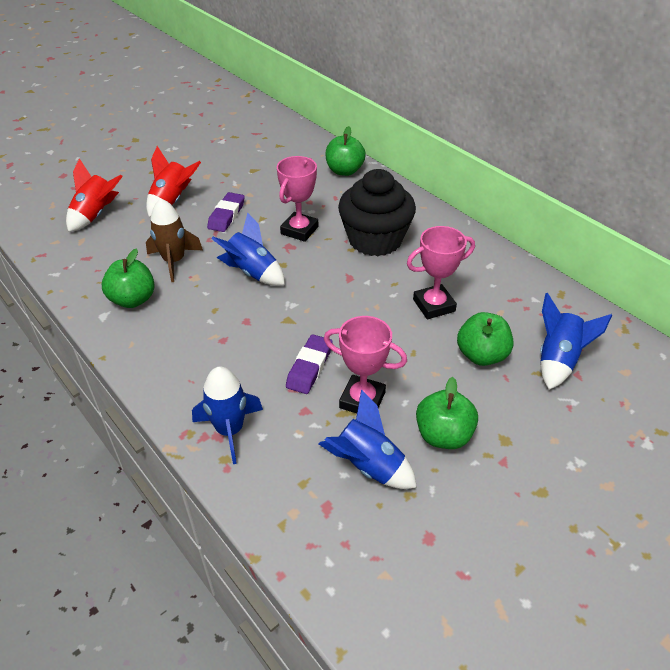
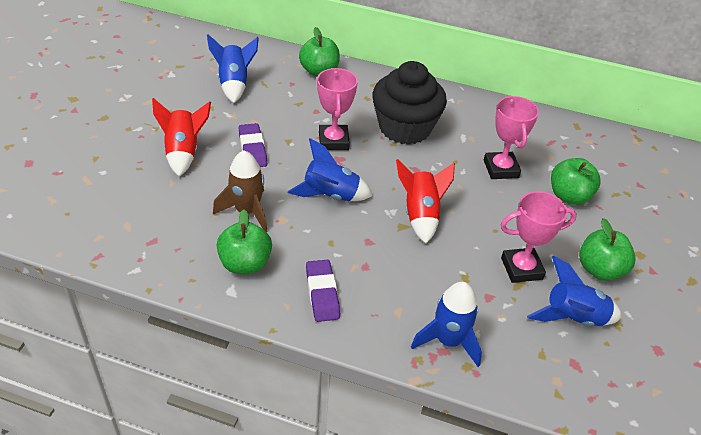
camera: 35 degrees left, 0 degrees up
red rocket [66,158,123,232] -> red rocket moved to [396,159,455,243]
purple eraser [286,334,333,394] -> purple eraser moved to [306,260,340,322]
pink trophy [407,226,475,319] -> pink trophy turned 45 degrees counterclockwise [484,96,539,179]
blue rocket [540,293,612,390] -> blue rocket moved to [207,34,259,103]

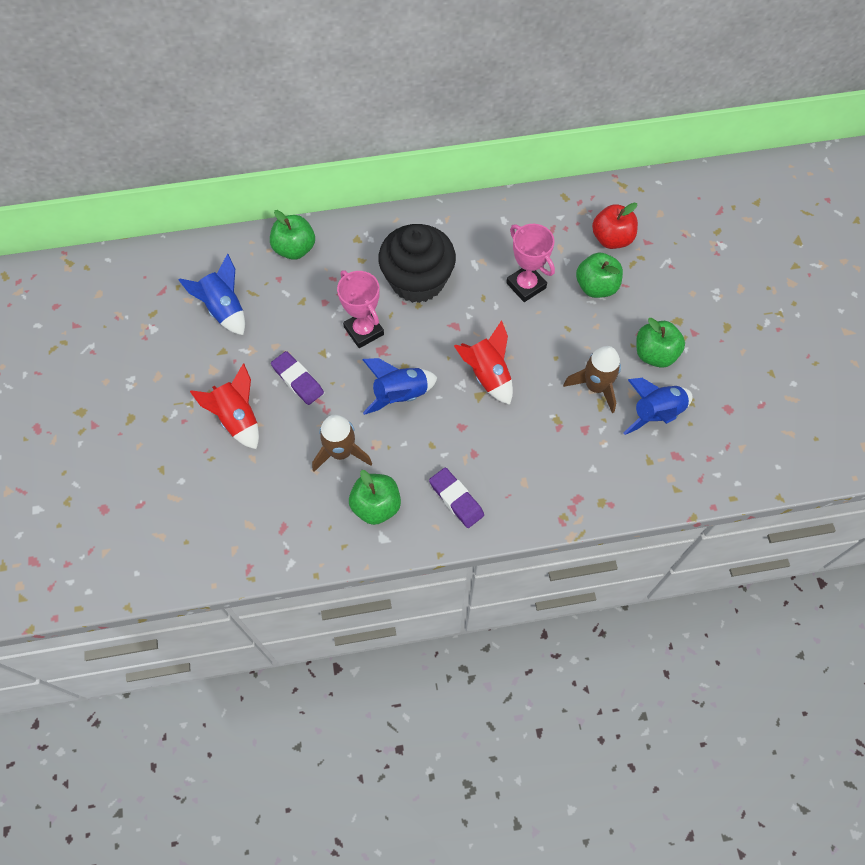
camera: 25 degrees left, 20 degrees up
blue rocket [411,282,482,367] -> none
pink trophy [501,191,577,283] -> brown rocket [563,346,621,413]
none -> red apple [592,203,638,249]

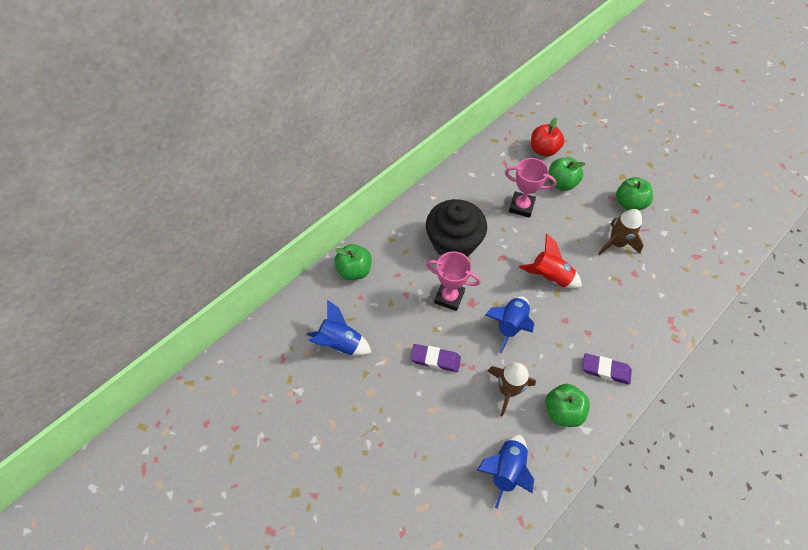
camera: 35 degrees left, 5 degrees down
red rocket [190,363,259,449] -> none
blue rocket [624,378,693,435] -> blue rocket moved to [477,435,534,509]

